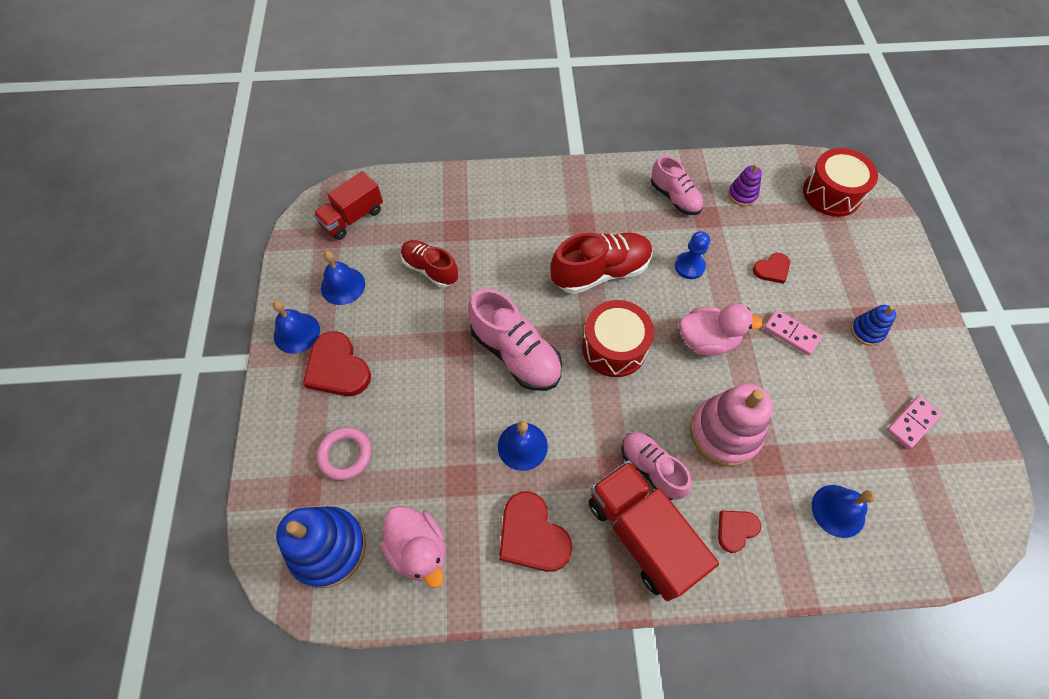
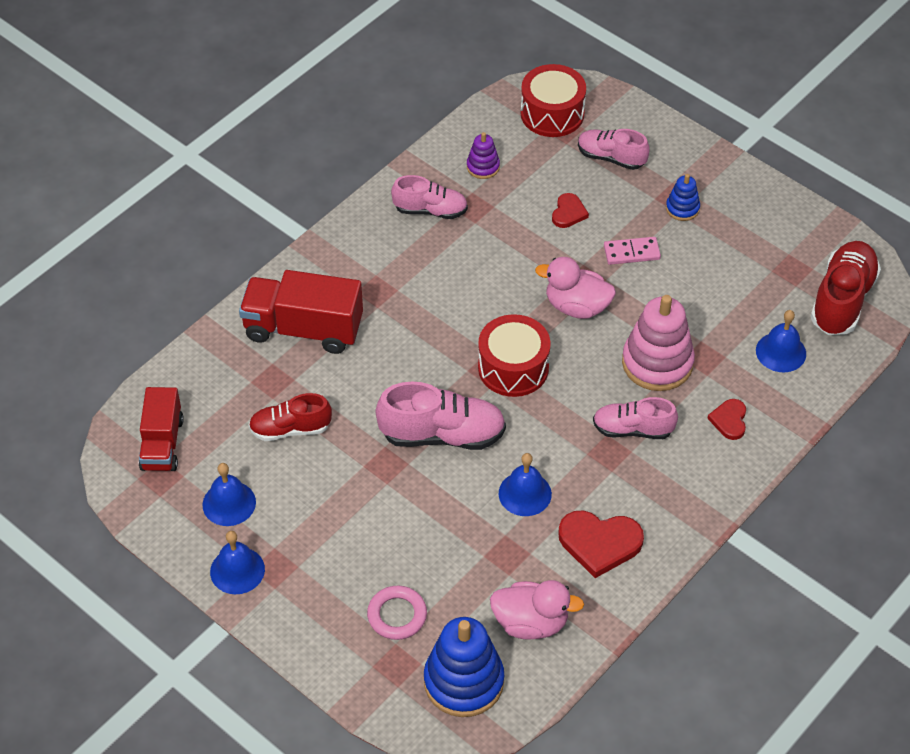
camera: 45 degrees left, 10 degrees down
red heart [303,331,371,396] -> none
red shoe [550,232,653,294] -> red shoe moved to [810,241,881,335]
red truck [588,460,719,601] -> red truck moved to [239,270,363,354]
blue pawn [675,231,710,279] -> none
pink duck [679,304,763,356] -> pink duck turned 120 degrees counterclockwise [535,257,616,319]
pink domino [887,396,942,449] -> none
none -> pink shoe [578,129,650,170]

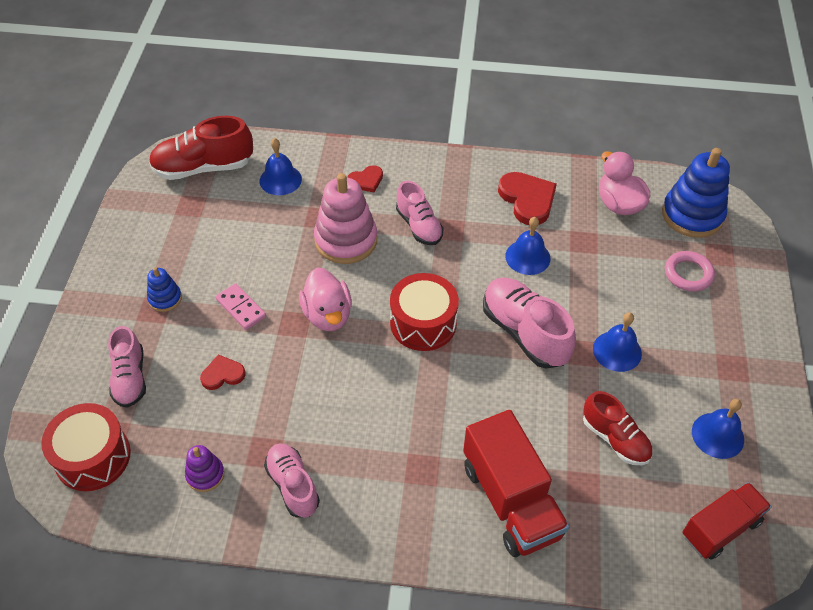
camera: 125 degrees left, 0 degrees up
blue bell [210,531,265,594] -> blue bell moved to [593,312,642,372]

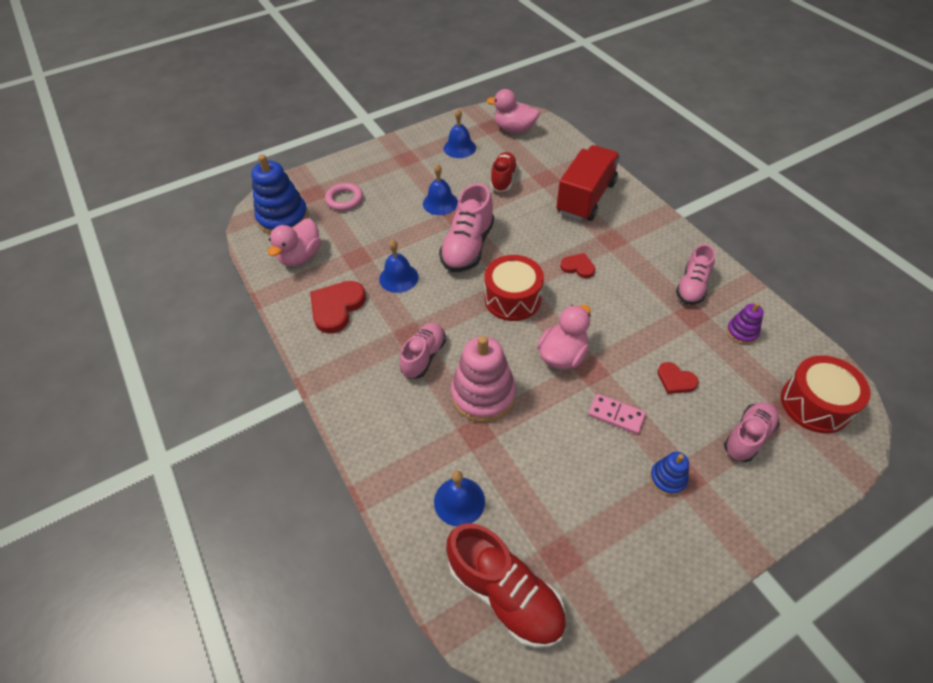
camera: 125 degrees left, 0 degrees up
pink domino [215,283,266,330] -> pink domino turned 75 degrees counterclockwise [588,394,646,435]
red heart [347,165,383,192] -> red heart moved to [560,253,595,278]
red truck [682,482,772,560] -> pink duck [487,89,540,133]

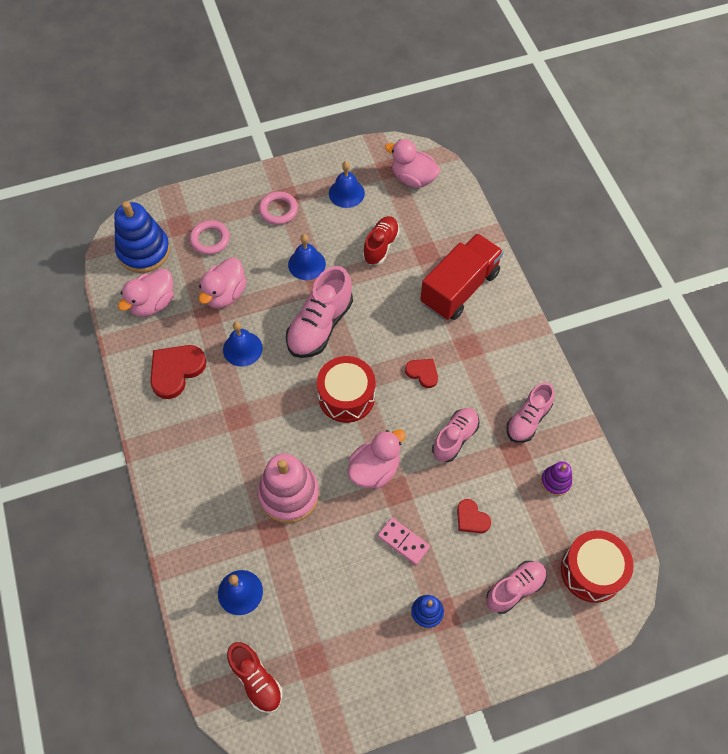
camera: 10 degrees right, 10 degrees up
pink shoe [399,323,446,379] -> pink shoe moved to [432,408,480,462]
red shoe [446,523,566,648] -> red shoe [227,642,282,713], size x0.65
none -> pink duck [199,257,247,308]
none -> pink ring [259,191,298,225]

